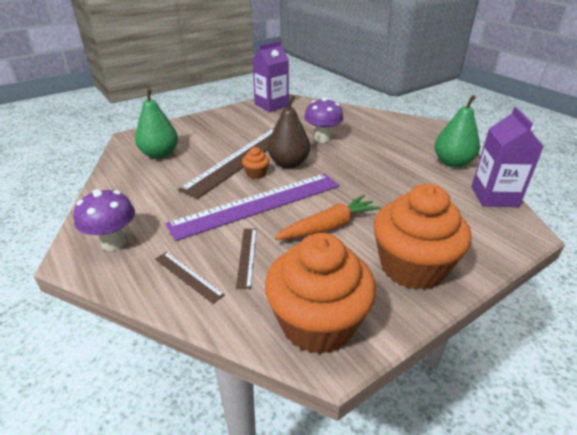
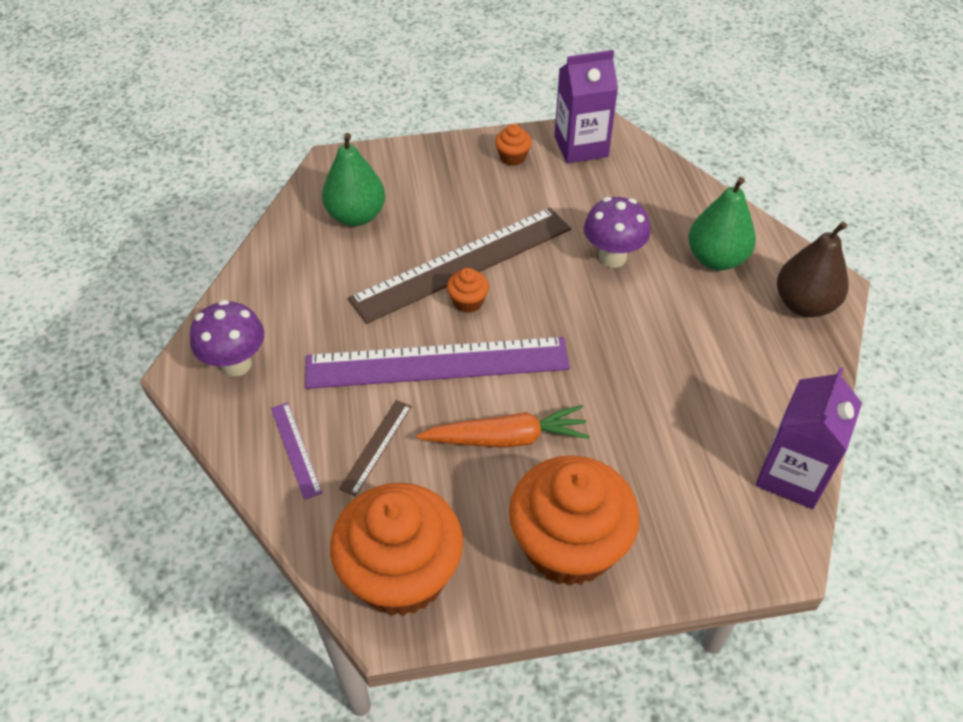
camera: 25 degrees right, 15 degrees up
brown ruler [155,252,225,304] -> purple ruler [271,402,322,500]
brown pear [268,95,310,169] -> brown pear moved to [777,222,848,317]
green pear [435,95,480,168] -> green pear moved to [688,177,756,270]
none -> orange cupcake [495,124,532,166]

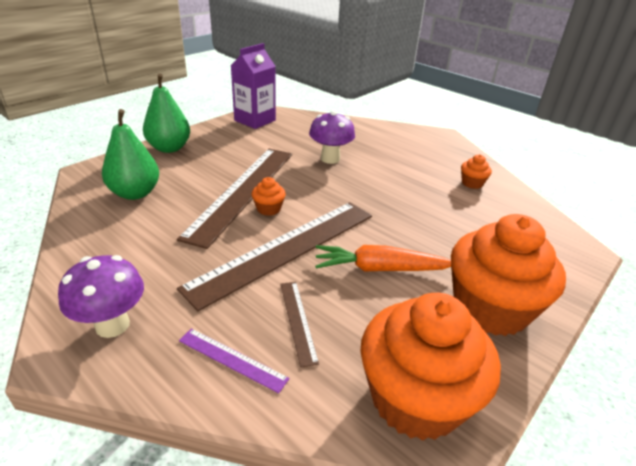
camera: 40 degrees left, 15 degrees down
purple ruler [305,337,570,389] -> brown ruler [177,202,372,311]
orange carrot [417,405,590,448] -> orange carrot turned 135 degrees counterclockwise [315,245,451,272]
orange cupcake [495,124,532,166] -> orange cupcake moved to [461,154,492,189]
green pear [688,177,756,270] -> green pear moved to [143,74,190,153]
purple carton [756,367,862,509] -> none
brown pear [777,222,848,317] -> none

